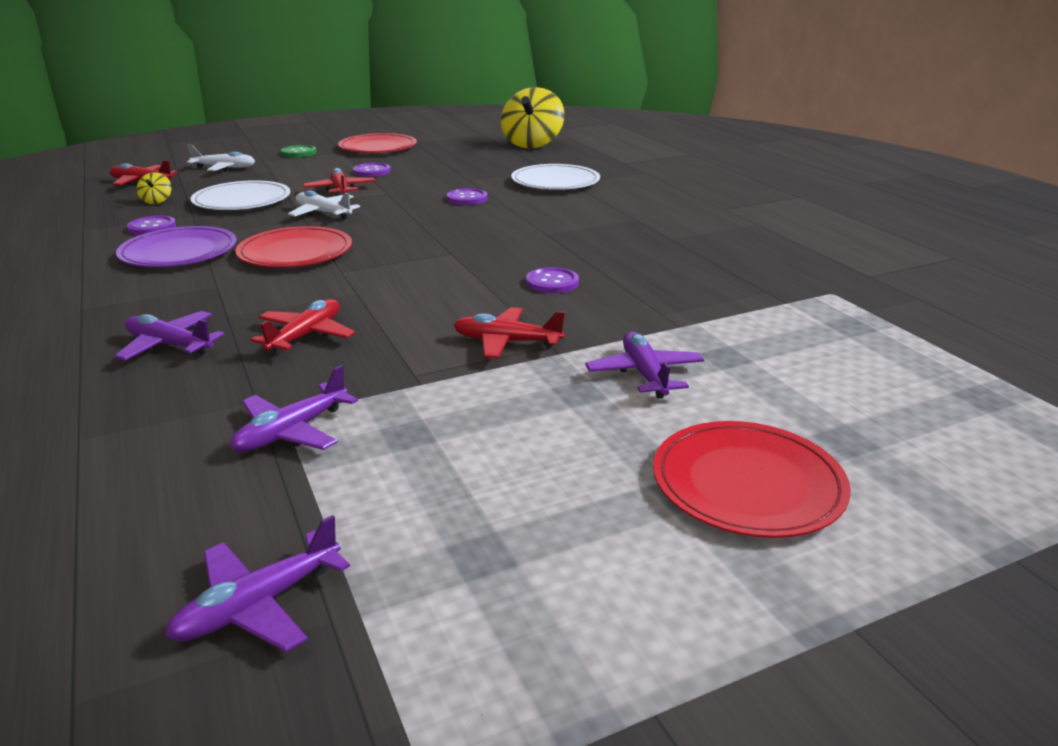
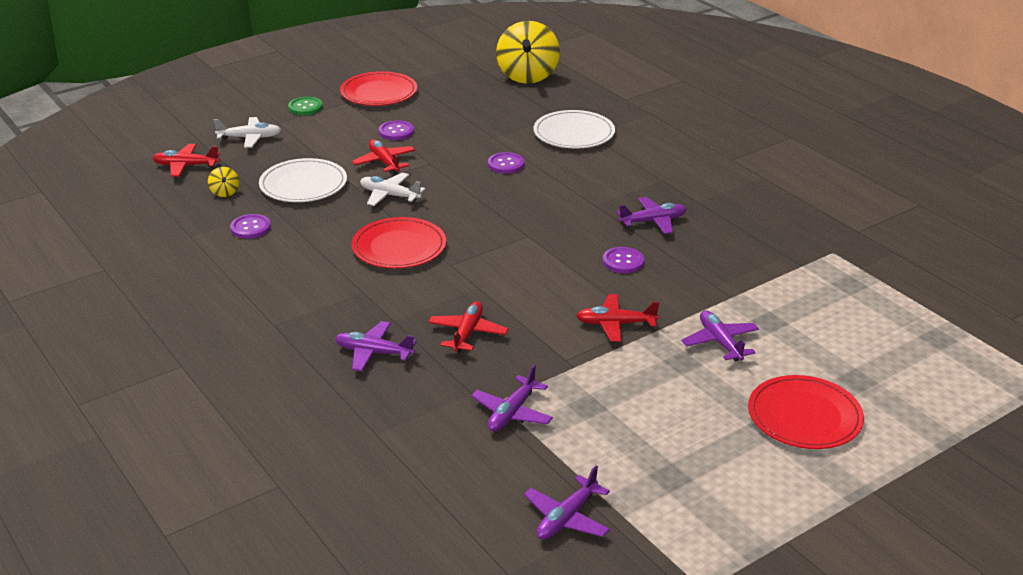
camera: 10 degrees left, 5 degrees up
purple plate [116,226,237,267] -> none
none -> purple plane [617,197,687,234]

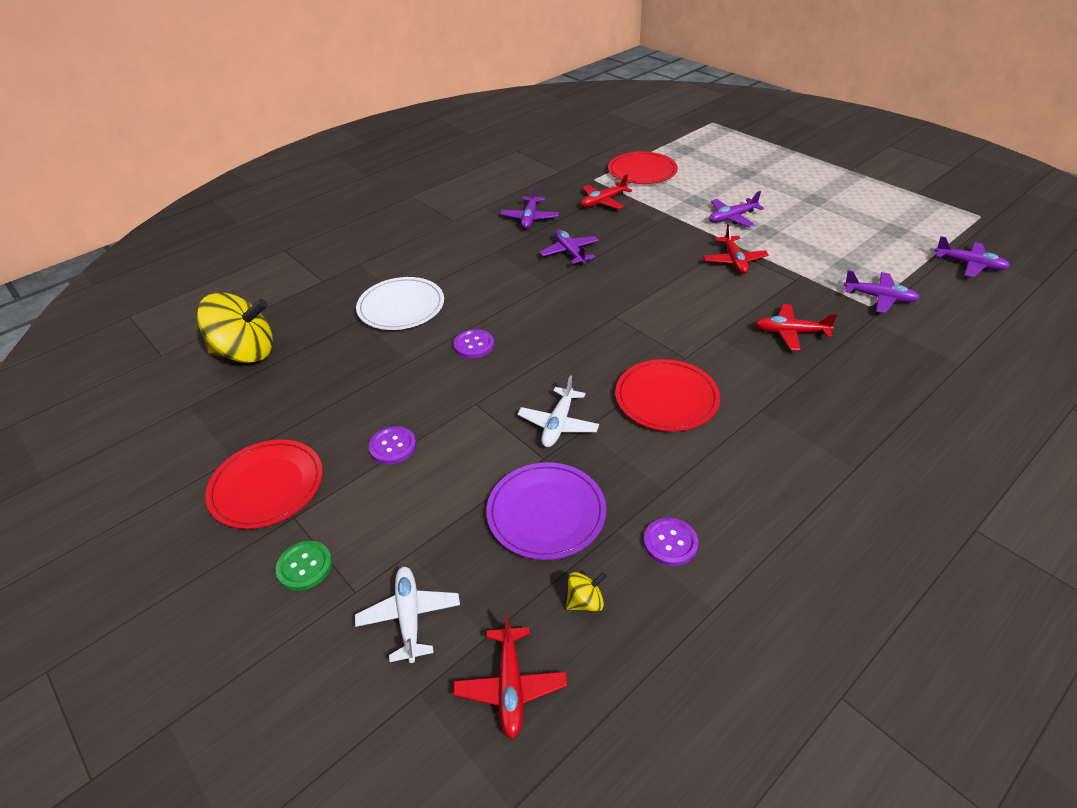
camera: 95 degrees left, 10 degrees up
white plate [259,158,347,202] -> purple plate [486,462,606,560]
purple plane [335,321,417,371] -> purple plane moved to [500,185,559,229]
red plane [352,139,415,174] -> red plane moved to [581,174,632,209]
purple button [603,247,644,273] -> none
red plate [748,375,864,449] -> red plate moved to [608,152,678,184]

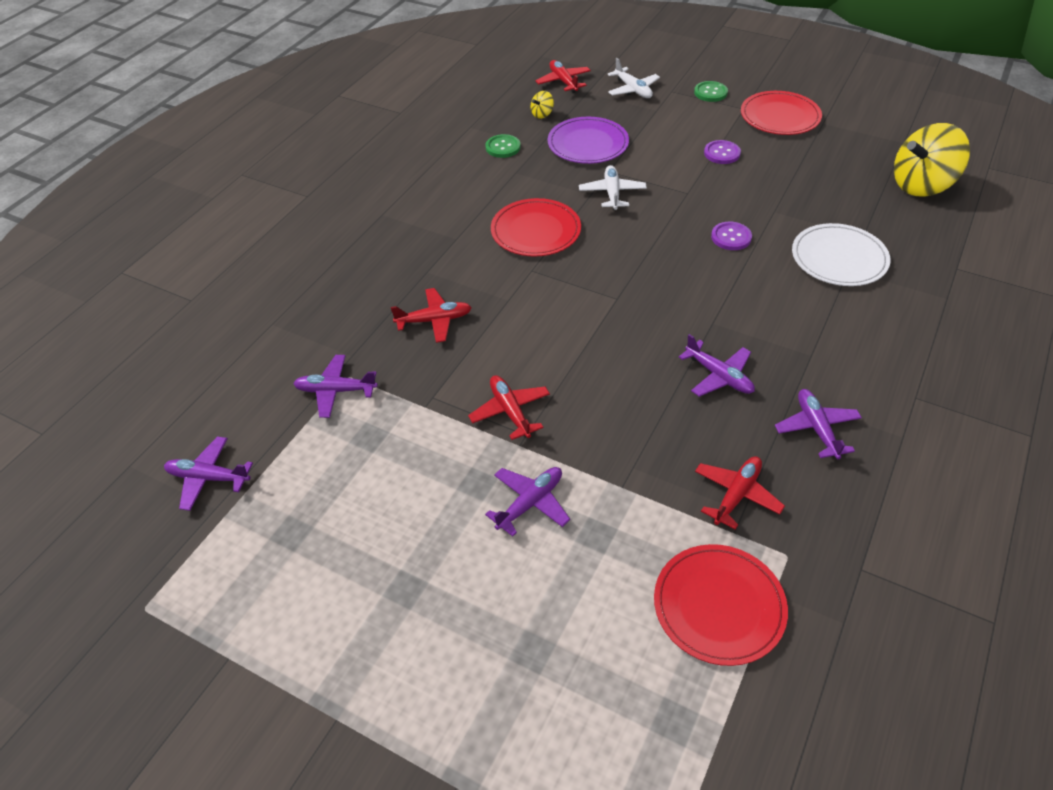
camera: 160 degrees right, 5 degrees up
purple button [644,518,698,566] -> green button [485,134,521,158]

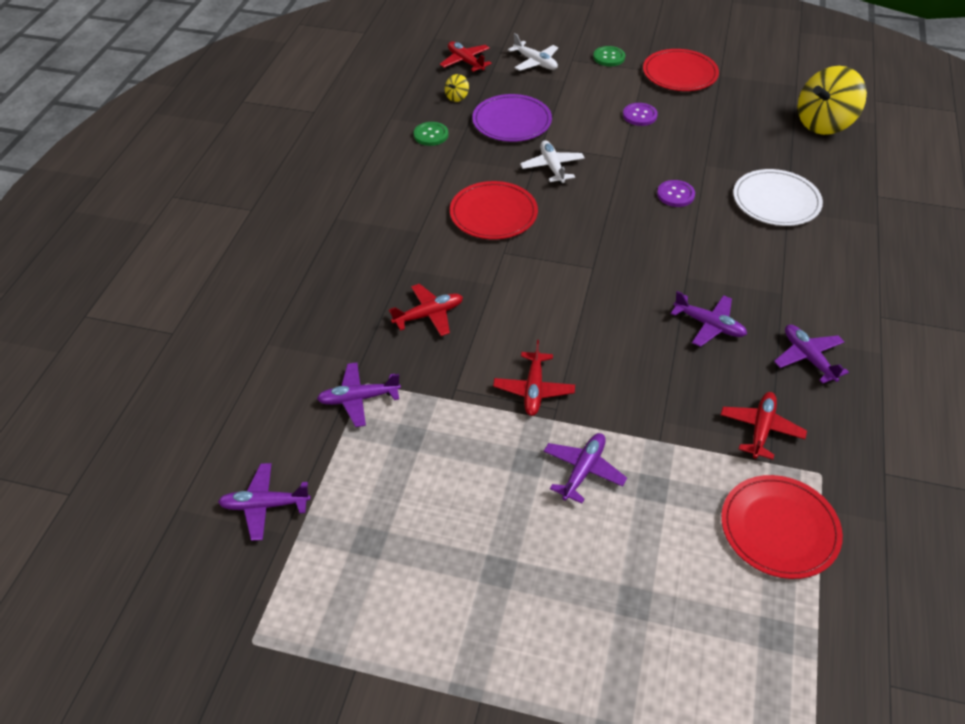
camera: 15 degrees left, 0 degrees up
red plane [468,375,550,440] -> red plane turned 135 degrees counterclockwise [493,340,575,416]

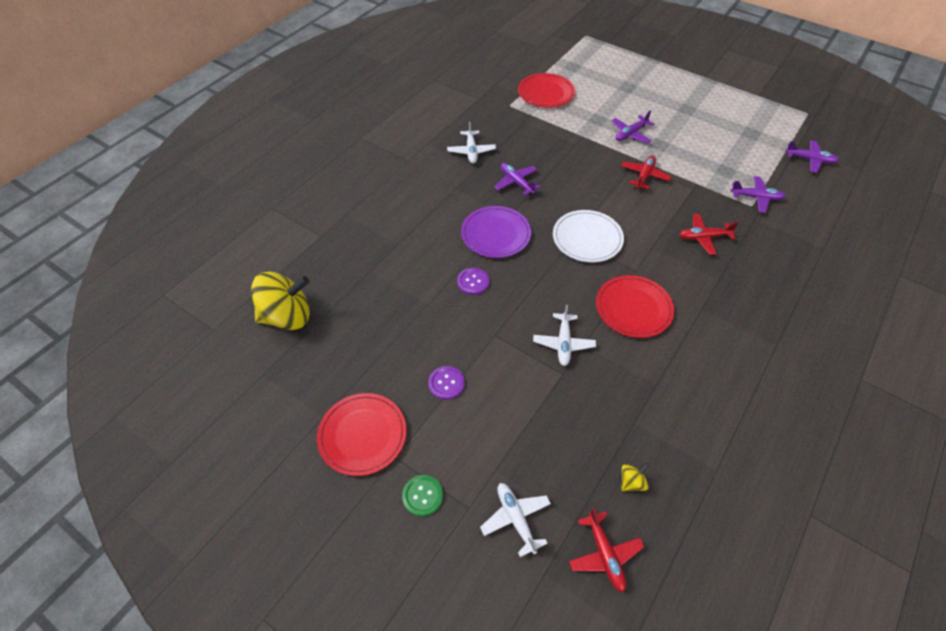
camera: 160 degrees left, 5 degrees up
green button [414,122,448,146] -> none
purple plate [472,94,552,142] -> purple plate moved to [461,206,531,258]
red plane [721,392,807,459] -> none
white plate [733,169,823,226] -> white plate moved to [553,210,624,262]
purple plane [774,325,849,384] -> white plane [447,122,496,164]

